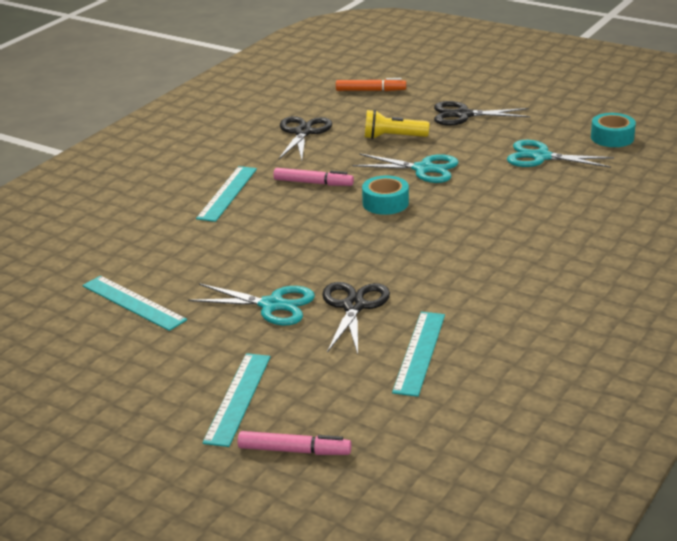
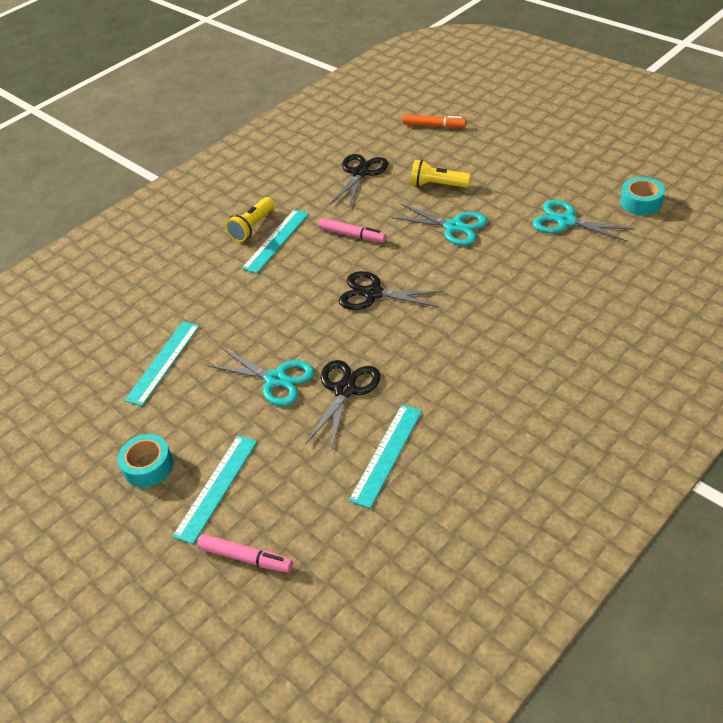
camera: 15 degrees right, 15 degrees up
turquoise ruler [83,276,187,331] -> turquoise ruler turned 60 degrees clockwise [124,322,200,406]
turquoise tape [362,175,409,215] -> turquoise tape moved to [118,434,174,488]
black scissors [434,101,530,125] -> black scissors moved to [339,271,444,310]
none -> yellow flashlight [225,197,275,242]

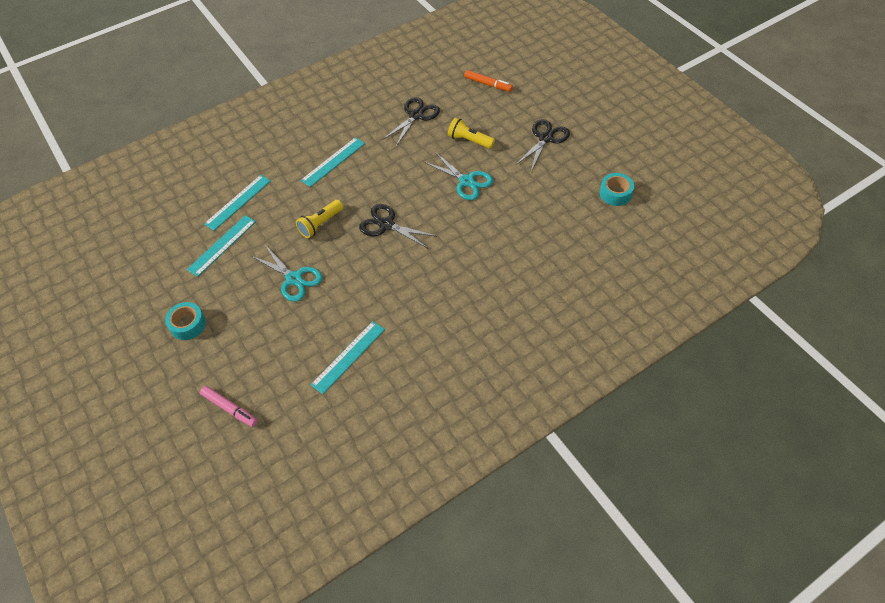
camera: 10 degrees right, 10 degrees up
turquoise ruler [172,435,257,544] -> turquoise ruler moved to [204,175,271,231]
yellow flashlight [225,197,275,242] -> yellow flashlight moved to [296,200,343,238]
black scissors [305,360,380,451] -> black scissors moved to [517,119,570,171]
pink marker [318,218,387,243] -> none
turquoise scissors [533,200,635,242] -> none

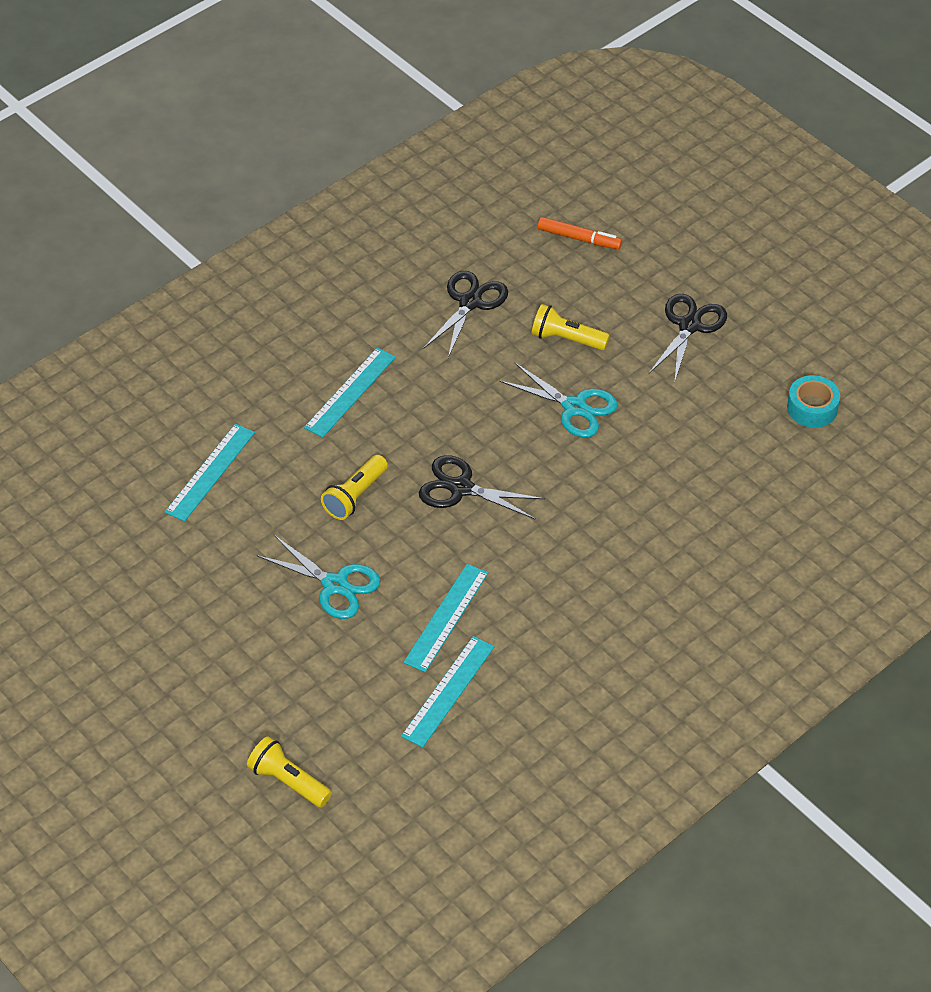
camera: 10 degrees left, 5 degrees down
turquoise tape [165,302,206,340] -> none
turquoise ruler [187,215,256,277] -> turquoise ruler moved to [403,564,488,672]
pink marker [200,386,258,427] -> yellow flashlight [247,736,332,807]

